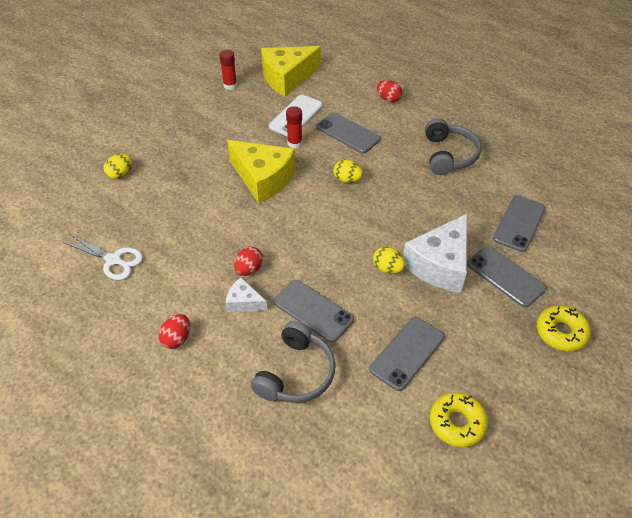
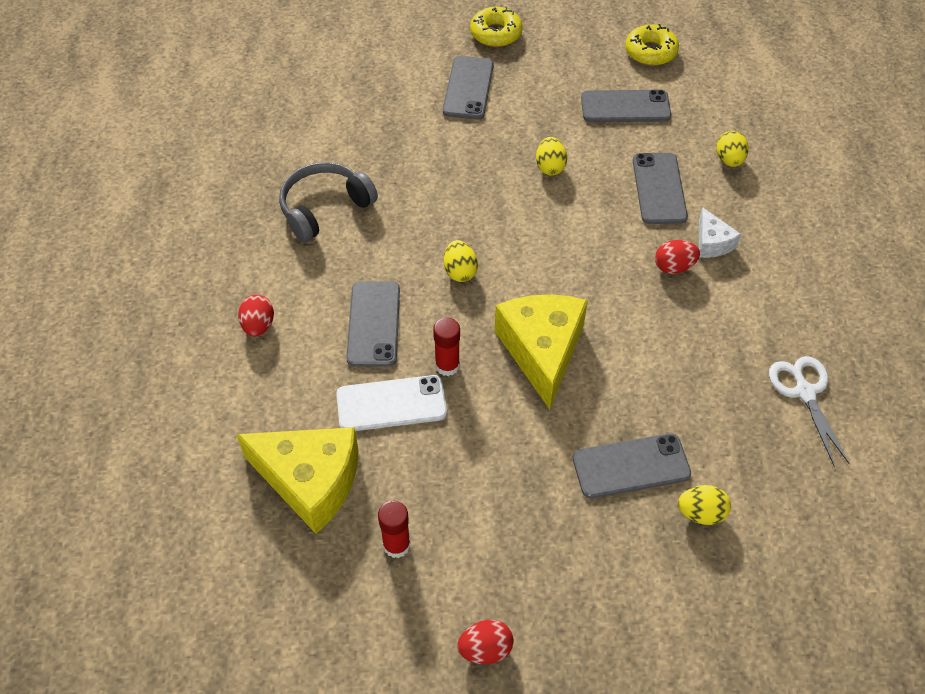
camera: 130 degrees left, 5 degrees up
red egg [158,314,190,349] -> red egg moved to [457,620,514,664]
grey headphones [251,321,336,403] -> yellow egg [716,131,749,167]
white cheese [403,213,468,293] -> none
grey phone [493,195,546,252] -> grey phone moved to [573,433,691,498]

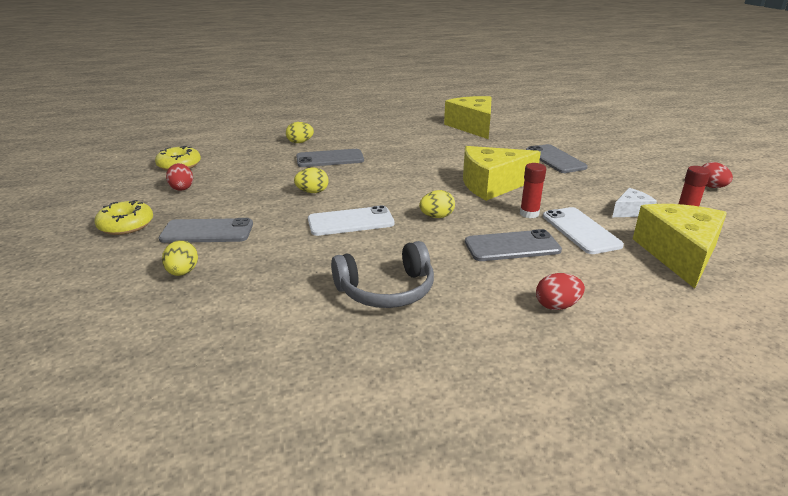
camera: 100 degrees left, 25 degrees down
grey headphones [279,162,378,242] -> grey headphones turned 60 degrees counterclockwise [331,241,434,308]
grey phone [581,90,671,122] -> none
red egg [655,240,700,274] -> red egg moved to [166,163,193,191]
yellow egg [678,485,731,525] -> yellow egg moved to [162,240,198,276]
white cheese [699,207,741,258] -> white cheese moved to [612,188,657,217]
white scissors [769,356,850,467] -> yellow cheese [444,96,492,139]
none -> white phone [308,205,395,236]

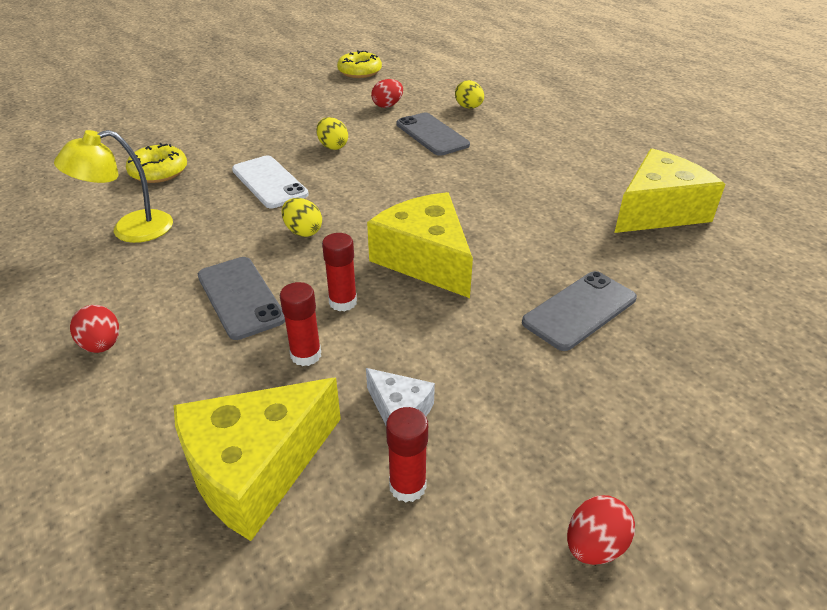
camera: 70 degrees right, 10 degrees up
yellow donut [94,200,153,235] -> yellow donut moved to [126,143,187,183]
grey phone [159,218,253,243] -> none
yellow egg [162,240,198,276] -> none
red egg [166,163,193,191] -> red egg moved to [371,79,403,108]
grey headphones [331,241,434,308] -> yellow lamp [54,130,173,243]
white phone [543,207,624,254] -> red glue stick [280,282,321,366]
yellow cheese [633,204,727,289] -> yellow cheese turned 150 degrees clockwise [174,378,341,541]

